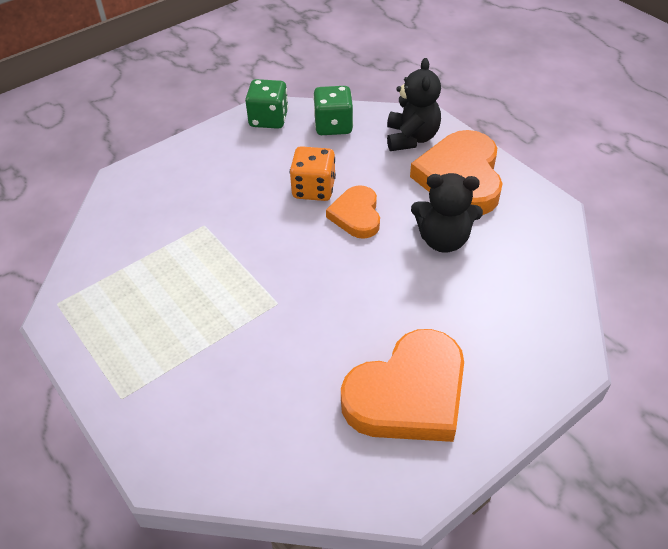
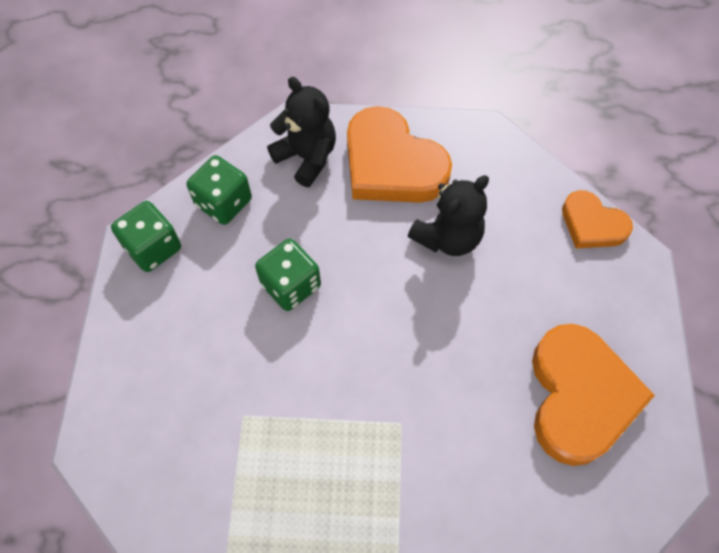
camera: 50 degrees left, 15 degrees up
orange dice [290,146,336,201] -> green dice [255,239,321,311]
orange heart [326,185,380,239] -> orange heart moved to [562,190,633,249]

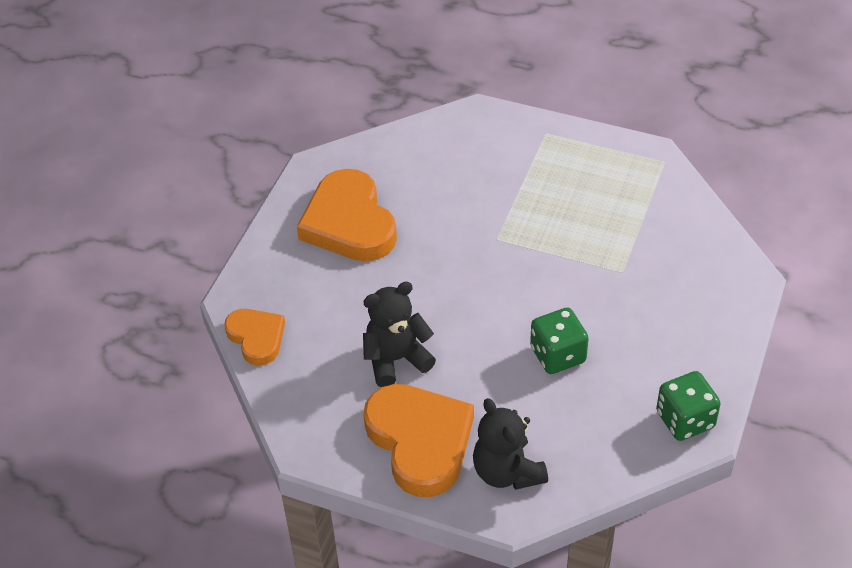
camera: 160 degrees left, 15 degrees down
green dice [187,155,252,225] -> none
orange heart [532,324,655,466] -> orange heart turned 45 degrees counterclockwise [297,169,397,261]

